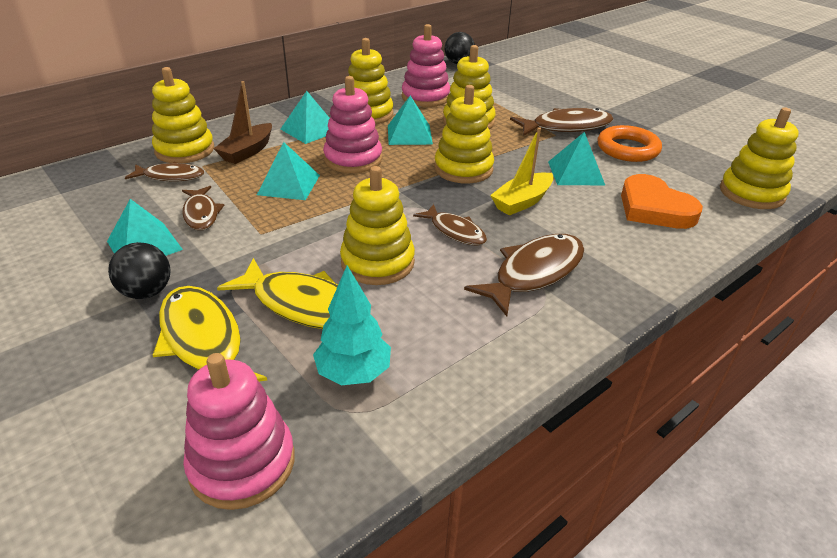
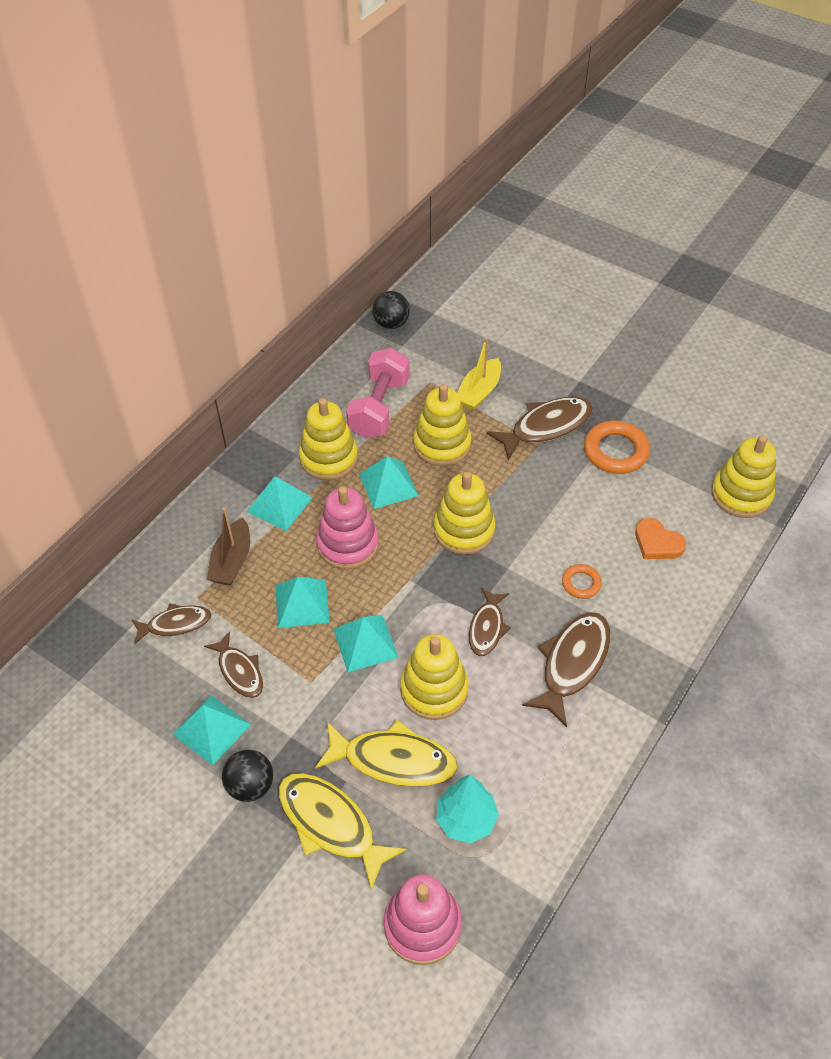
camera: 15 degrees left, 15 degrees up
yellow stacking toy [152,67,214,163] -> none
pink stacking toy [402,24,450,107] -> pink dumbbell [346,348,410,438]
brown fish [413,204,487,245] -> brown fish turned 75 degrees clockwise [469,588,510,656]
yellow boat [490,127,554,215] -> yellow boat moved to [457,337,501,411]
turquoise pyramid [548,132,605,185] -> turquoise pyramid moved to [333,615,398,672]
orange heart [621,174,703,229] -> orange heart [635,518,686,559], size x0.66
none -> orange ring [562,564,602,599]

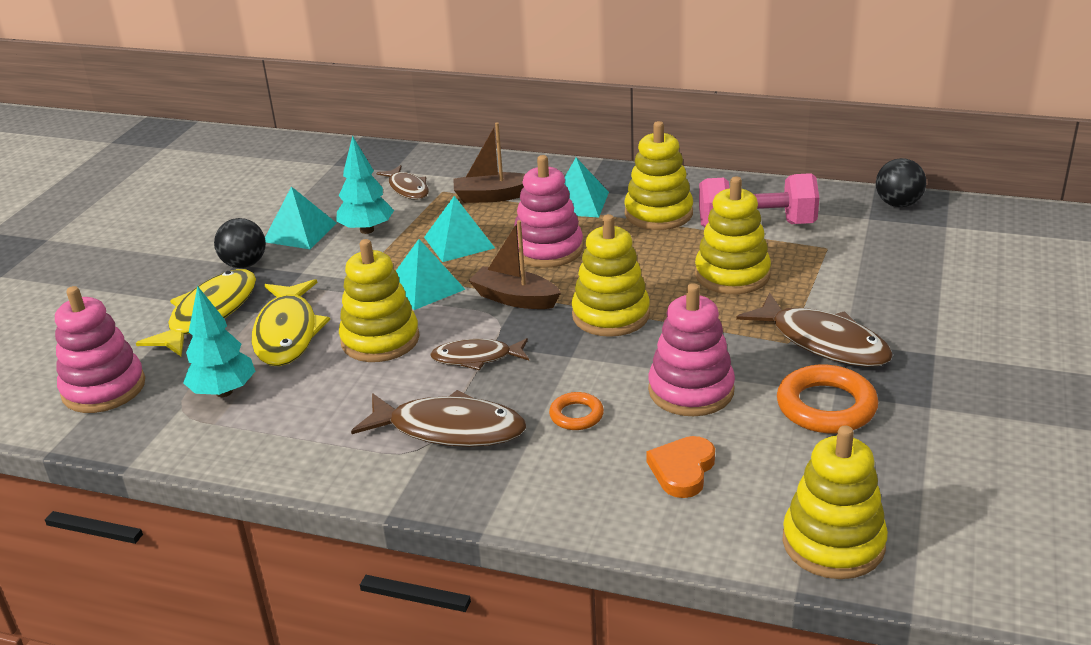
camera: 75 degrees right, 20 degrees down
brown fish [204,631,263,698] -> turquoise tree [336,136,394,234]
turquoise pyramid [359,456,419,509] -> none
yellow boat [457,337,501,411] -> none
none -> brown boat [468,220,561,309]
none -> pink stacking toy [648,283,735,416]

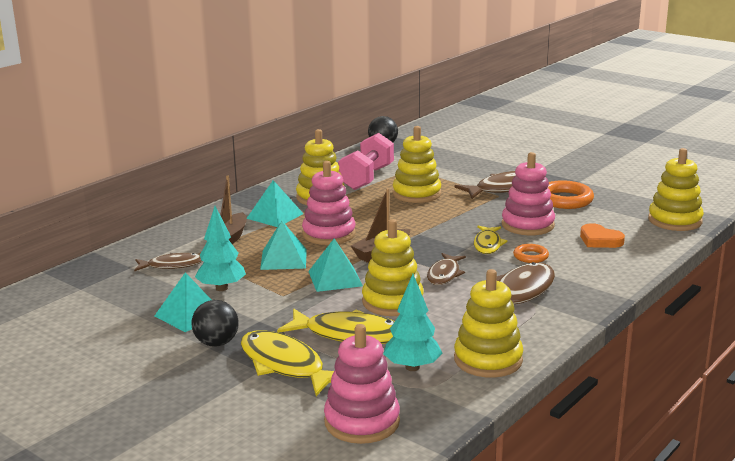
camera: 70 degrees left, 10 degrees down
yellow stacking toy [572,214,650,337] -> yellow stacking toy moved to [454,269,523,378]
none -> yellow fish [474,226,508,254]

